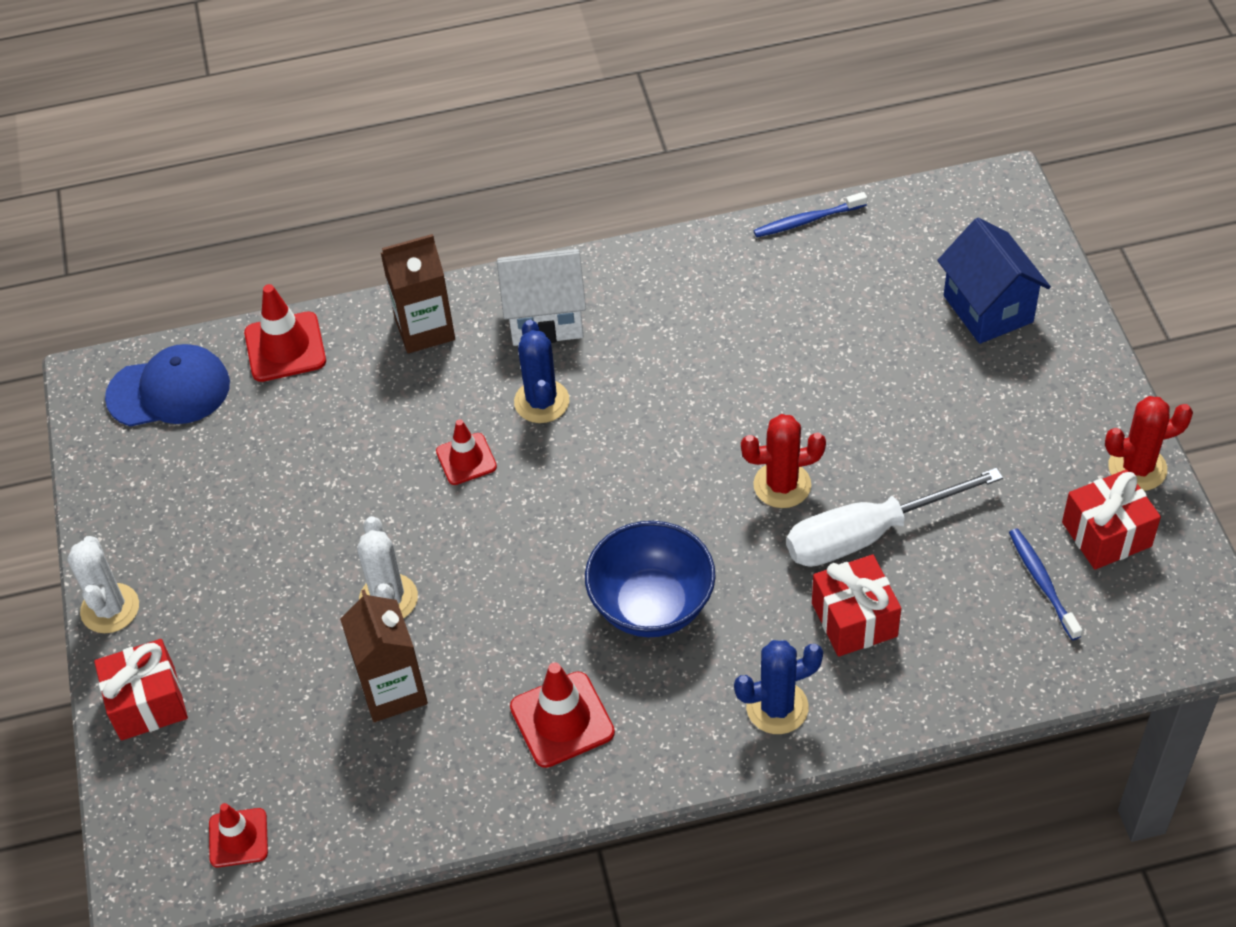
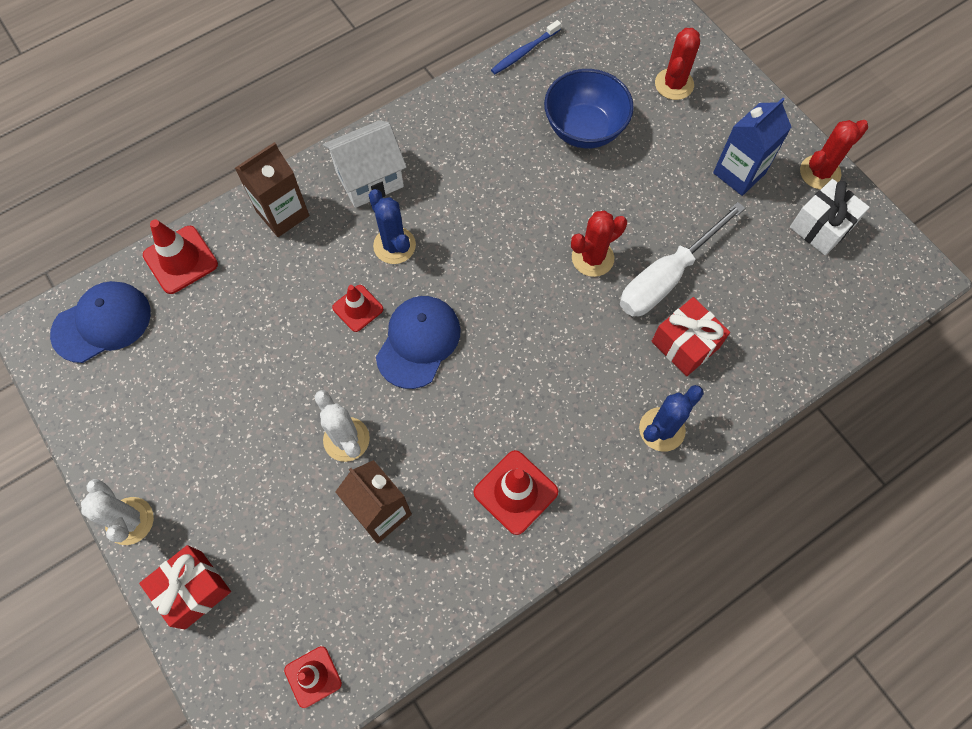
camera: 25 degrees left, 15 degrees up
blue bowl [585,521,716,637] -> blue bowl moved to [544,69,634,148]
blue house [937,218,1051,344] -> red cactus [655,28,700,100]
blue toothbrush [1009,528,1082,640] -> none
red gift [1062,470,1161,570] -> white gift [790,179,870,255]
none -> blue cap [376,296,461,389]
none -> blue carton [713,98,791,196]

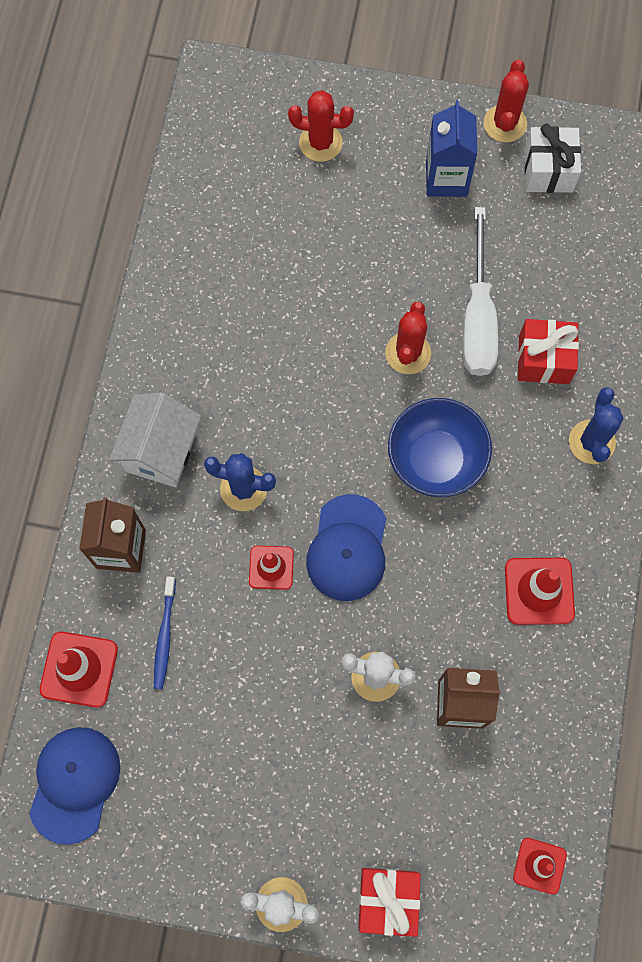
camera: 45 degrees left, 5 degrees up
blue cap [376,296,461,389] -> blue cap turned 150 degrees counterclockwise [306,494,386,601]
blue toothbrush [491,20,561,74] -> blue toothbrush moved to [154,577,176,689]
blue bowl [544,69,634,148] -> blue bowl moved to [388,398,492,497]
red cactus [655,28,700,100] -> red cactus turned 60 degrees counterclockwise [288,90,354,162]

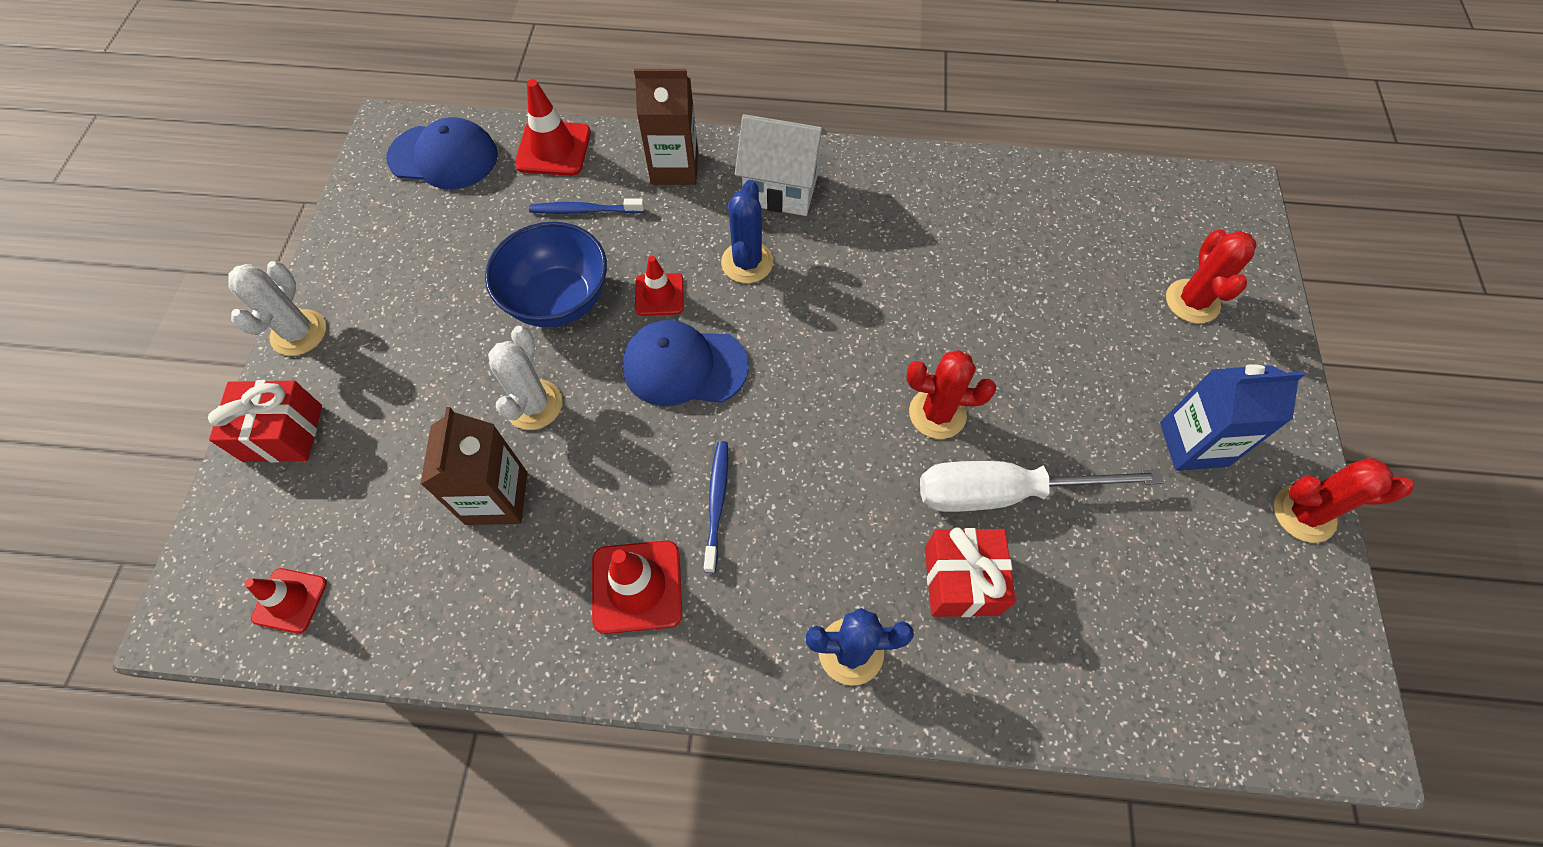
camera: 85 degrees right, 10 degrees down
blue bowl [388,398,492,497] -> blue bowl moved to [485,222,607,328]
white gift [525,124,581,193] -> none
none -> blue toothbrush [704,441,728,573]

